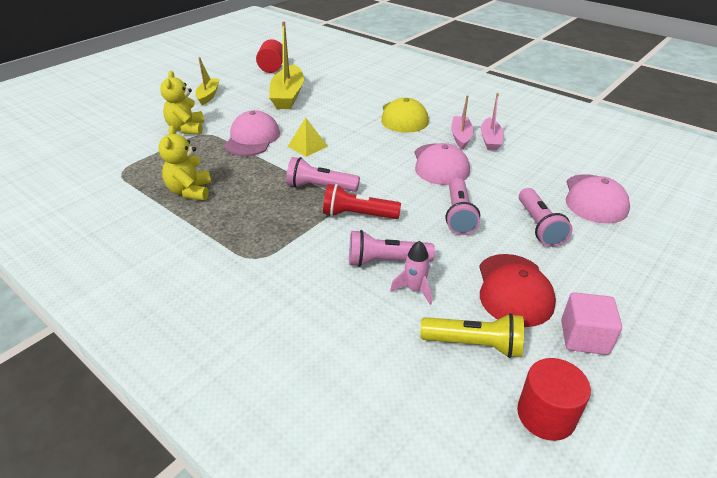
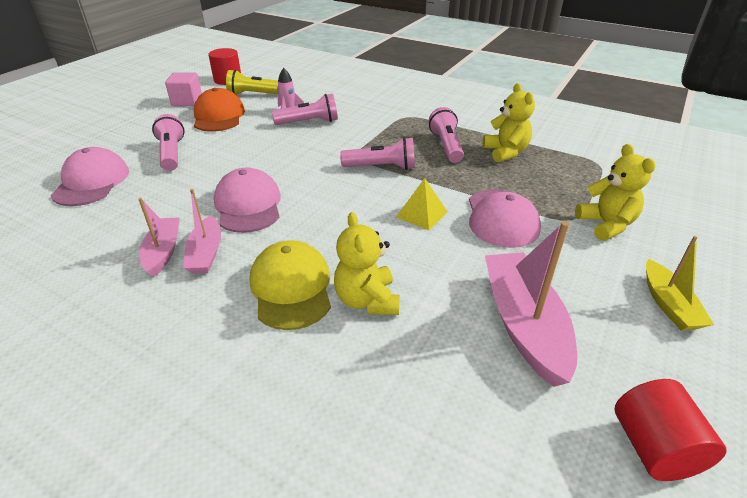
camera: 170 degrees right, 0 degrees up
yellow boat [269,22,304,109] -> pink boat [485,221,577,387]
red flashlight [323,184,401,219] -> none
pink flashlight [446,178,480,235] -> pink flashlight moved to [429,107,464,163]
red cap [479,254,556,327] -> orange cap [194,88,245,132]
none -> yellow teddy bear [334,212,400,315]

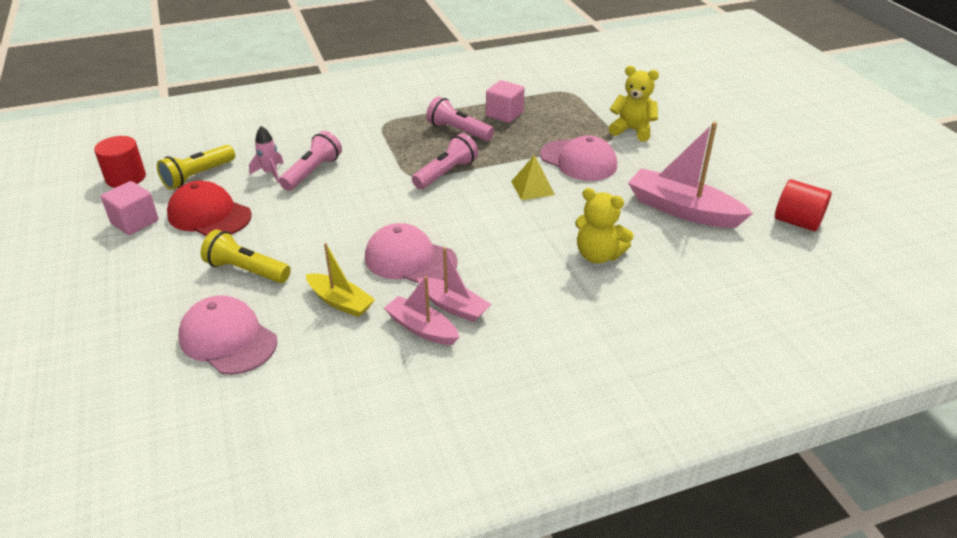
camera: 50 degrees left, 0 degrees up
pink flashlight [152,114,185,171] -> yellow flashlight [201,229,291,283]
orange cap [194,88,245,132] -> red cap [167,181,252,236]
yellow cap [250,240,331,330] -> none
yellow teddy bear [483,83,535,162] -> pink cube [486,80,525,123]
yellow boat [646,236,714,331] -> yellow boat moved to [306,243,375,317]

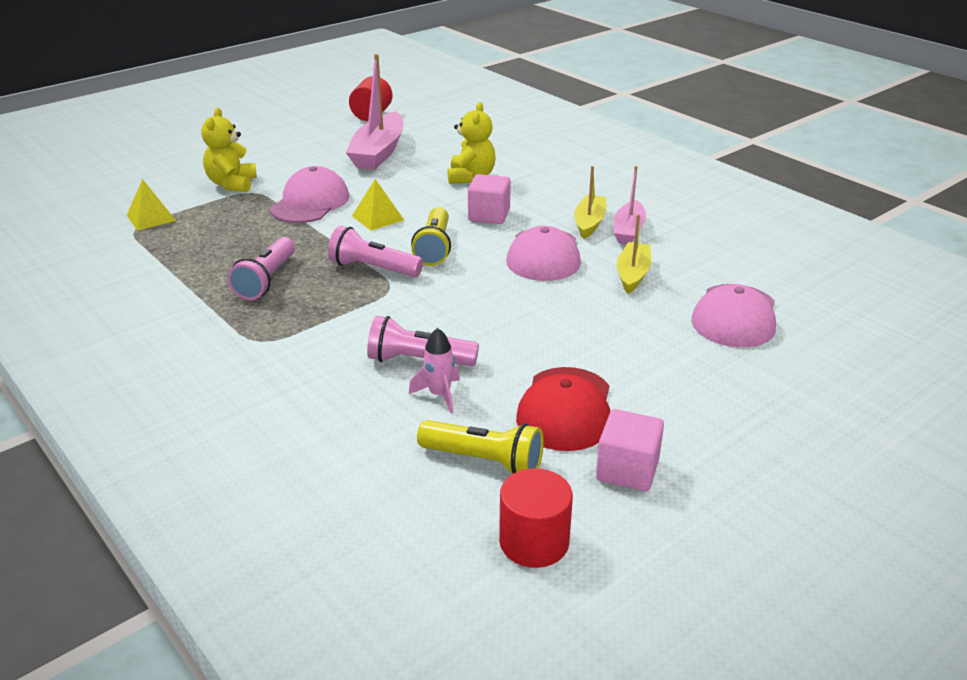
camera: 110 degrees left, 5 degrees down
yellow flashlight [201,229,291,283] -> yellow flashlight moved to [411,207,451,266]
pink boat [417,247,491,322] -> yellow boat [574,166,606,239]
pink cube [486,80,525,123] -> pink cube moved to [468,174,511,224]
none -> yellow pyramid [127,179,176,231]

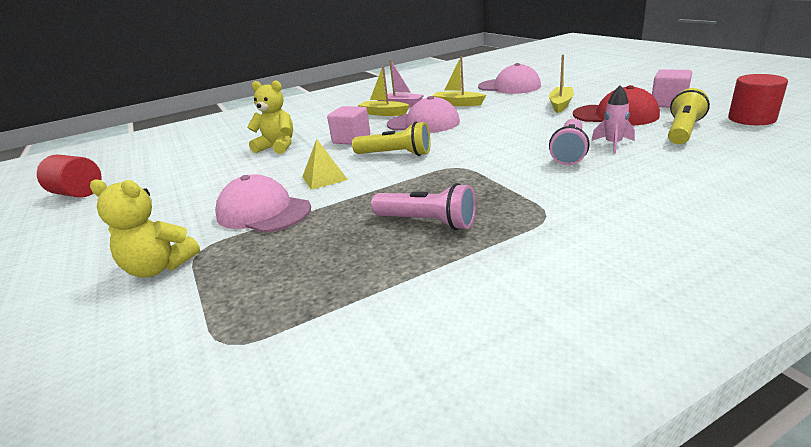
camera: 75 degrees left, 5 degrees down
yellow pyramid [127,179,176,231] -> none
pink flashlight [328,226,423,277] -> none
pink boat [346,54,403,170] -> none
none -> yellow boat [549,55,574,113]

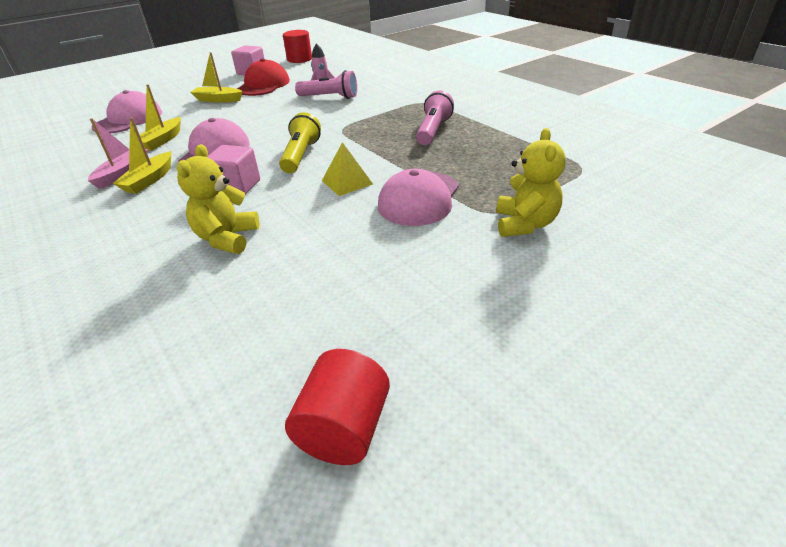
camera: 100 degrees left, 10 degrees up
yellow flashlight [668,88,710,144] -> none

